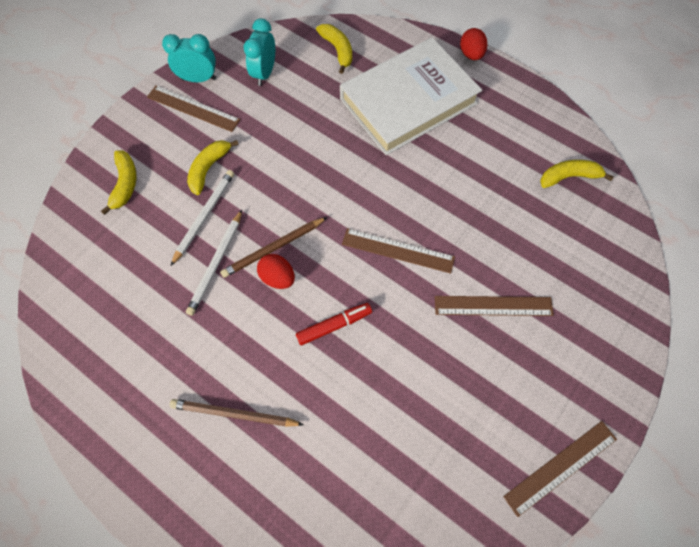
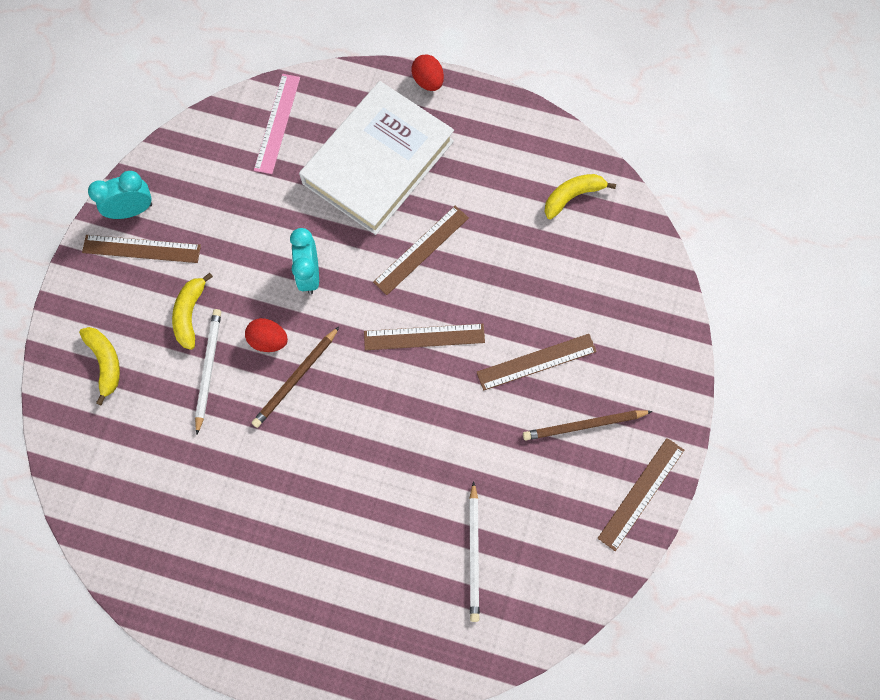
camera: 20 degrees left, 5 degrees up
brown pencil [170,399,304,427] -> brown pencil moved to [523,410,653,440]
white pencil [186,210,242,316] -> white pencil moved to [469,481,480,622]
turquoise clock [244,18,275,86] -> turquoise clock moved to [290,228,319,294]
red egg [257,254,295,289] -> red egg moved to [245,318,288,352]
red marker [296,303,372,346] -> none
yellow banana [316,24,352,74] -> pink ruler [254,74,300,174]
none -> brown ruler [373,206,469,295]

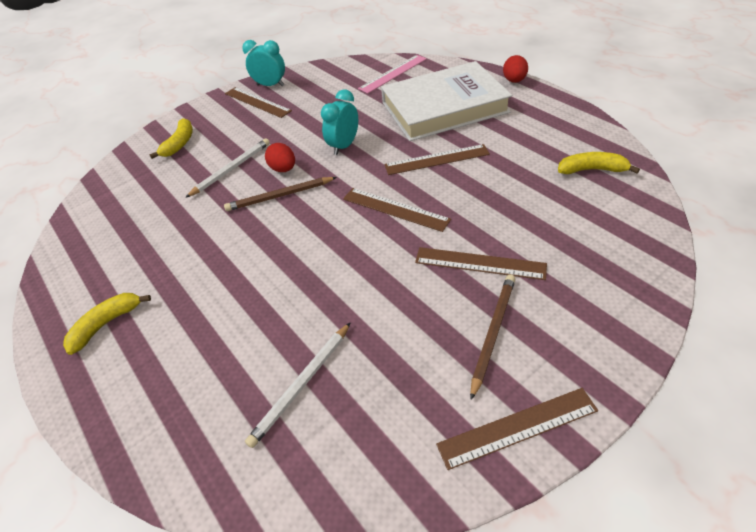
camera: 40 degrees right, 25 degrees down
yellow banana [172,273,213,350] -> yellow banana moved to [63,293,151,355]
brown pencil [523,410,653,440] -> brown pencil turned 90 degrees clockwise [470,274,515,400]

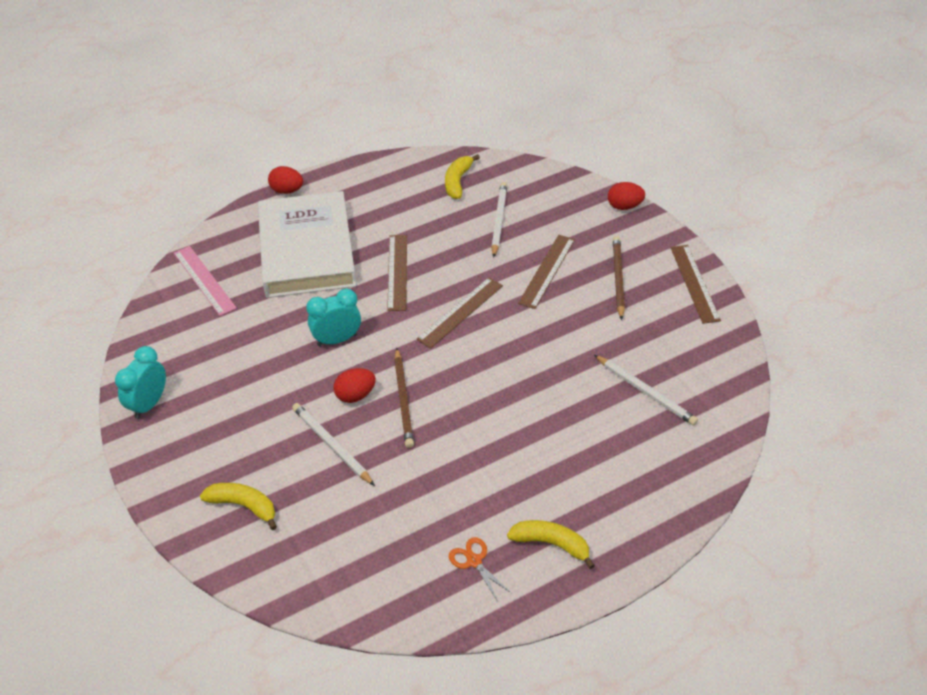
camera: 85 degrees left, 0 degrees up
yellow banana [63,293,151,355] -> yellow banana turned 150 degrees clockwise [507,520,595,569]
brown ruler [225,87,292,118] -> none
turquoise clock [321,90,358,155] -> turquoise clock turned 120 degrees clockwise [306,289,361,346]
brown pencil [470,274,515,400] -> brown pencil turned 60 degrees clockwise [613,236,625,320]
none -> orange scissors [449,537,511,602]
none -> white pencil [491,182,507,258]
none -> red egg [608,182,645,210]

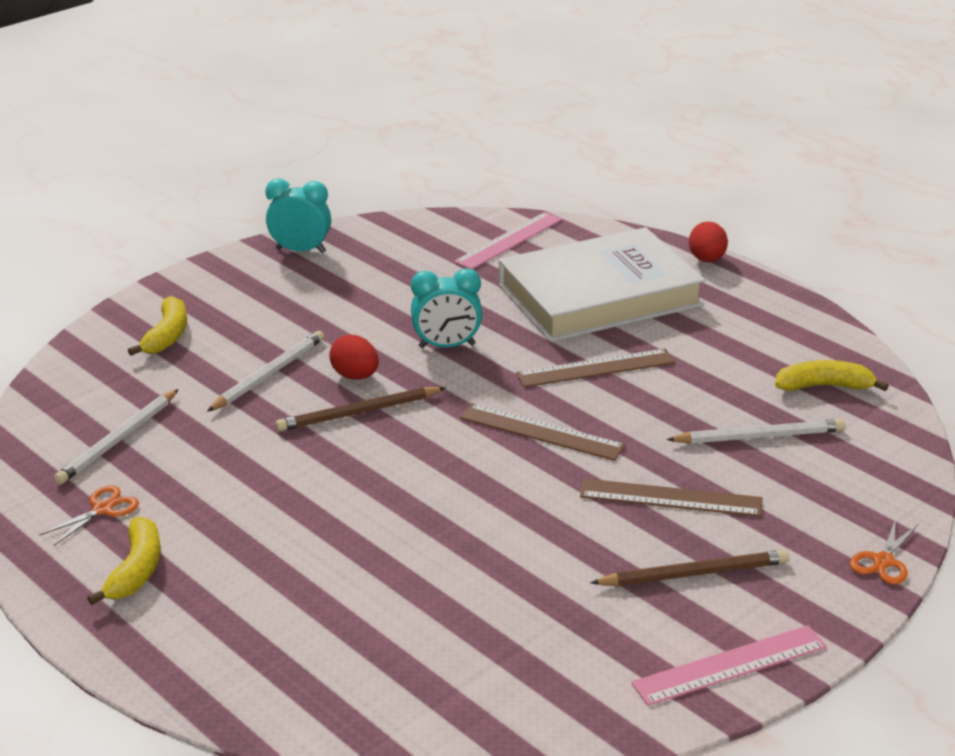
camera: 75 degrees right, 15 degrees down
turquoise clock [306,289,361,346] -> turquoise clock turned 120 degrees clockwise [411,268,482,348]
white pencil [594,355,698,425] -> white pencil moved to [54,389,179,484]
red egg [608,182,645,210] -> orange scissors [850,518,918,584]
brown ruler [670,245,721,324] -> pink ruler [631,625,827,706]

